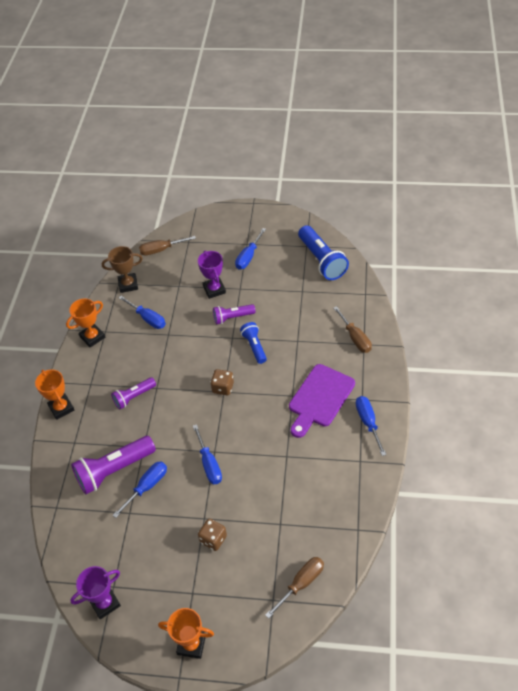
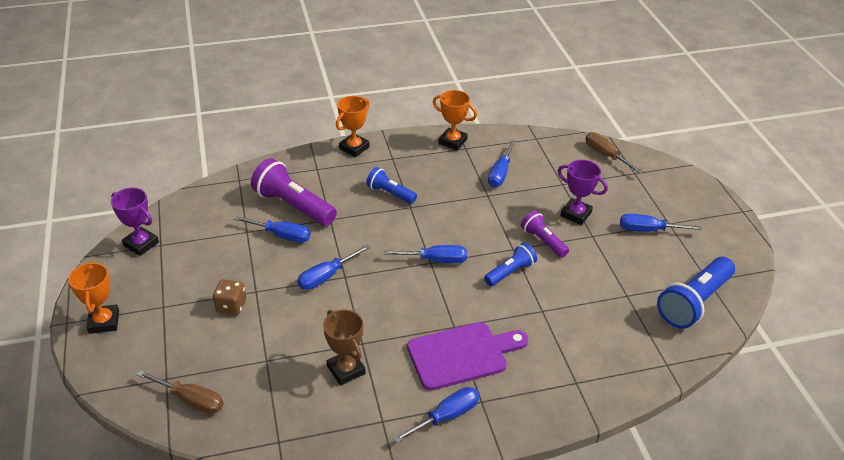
camera: 65 degrees right, 10 degrees down
brown trophy [102,246,143,293] -> brown trophy moved to [323,310,365,385]
purple flashlight [111,377,156,409] -> blue flashlight [366,167,417,204]
purple trophy [198,251,226,299] -> purple trophy turned 75 degrees clockwise [558,160,608,225]
brown dice [210,369,234,395] -> blue screwdriver [383,245,467,263]
purple cutting board [289,364,355,438] -> purple cutting board turned 150 degrees clockwise [407,322,528,391]
brown screwdriver [334,306,372,353] -> none

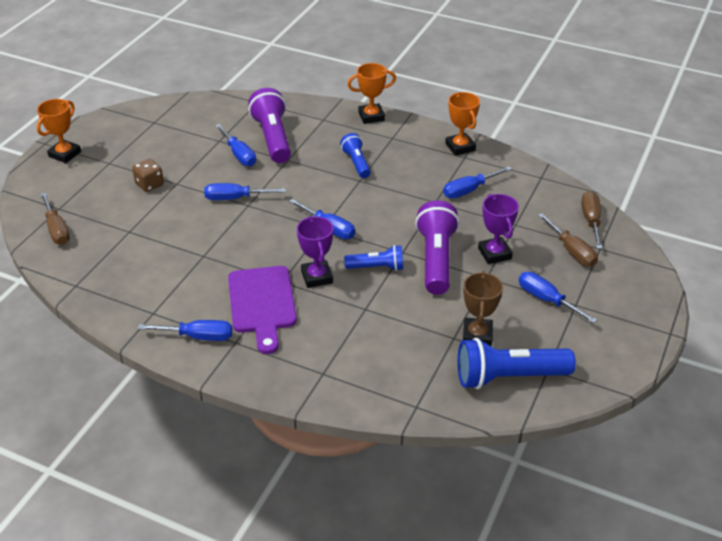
camera: 40 degrees right, 0 degrees up
purple trophy [111,188,159,256] -> purple trophy moved to [297,216,334,288]
brown trophy [323,310,365,385] -> brown trophy moved to [463,271,503,346]
purple cutting board [407,322,528,391] -> purple cutting board turned 60 degrees clockwise [228,266,297,354]
purple flashlight [521,211,569,258] -> purple flashlight [415,200,460,295], size x1.72
none -> brown screwdriver [538,213,598,267]

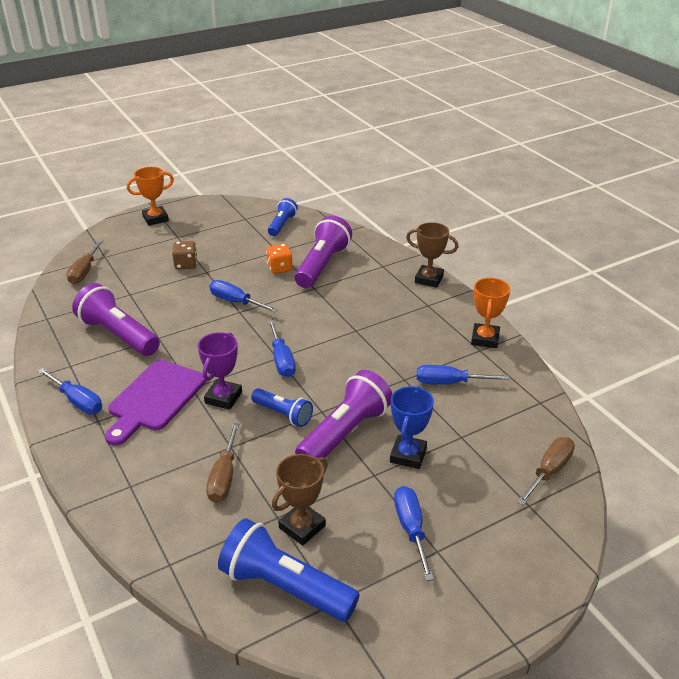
camera: 35 degrees right, 5 degrees down
blue screwdriver [215,124,256,166] -> orange dice [266,244,293,274]
blue flashlight [340,133,371,178] -> blue flashlight moved to [268,198,298,236]
orange trophy [347,63,396,124] -> brown trophy [406,222,458,288]
purple trophy [478,194,519,264] -> blue trophy [390,386,434,469]
brown screwdriver [538,213,598,267] -> brown screwdriver moved to [206,423,239,503]
none -> purple flashlight [72,283,160,356]

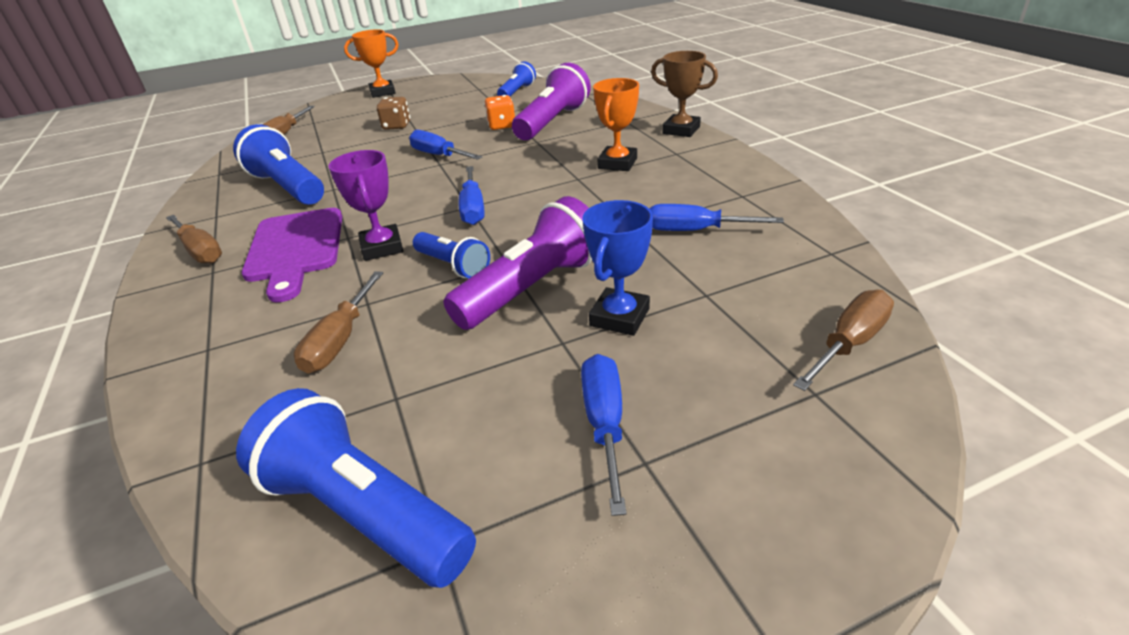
camera: 10 degrees right, 0 degrees up
blue screwdriver [38,368,102,414] -> brown screwdriver [166,215,222,264]
purple flashlight [72,283,160,356] -> blue flashlight [233,124,324,205]
purple cutting board [105,360,206,446] -> purple cutting board turned 45 degrees counterclockwise [242,208,342,302]
purple trophy [198,332,242,410] -> purple trophy turned 45 degrees counterclockwise [328,150,403,261]
brown trophy [272,454,328,546] -> none
orange trophy [471,278,510,348] -> orange trophy moved to [593,78,639,171]

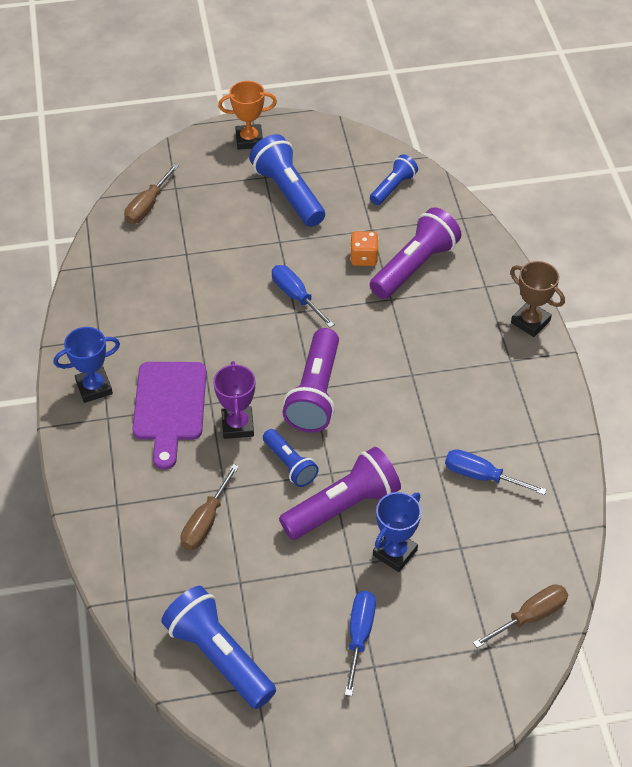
camera: 10 degrees right, 15 degrees up
brown screwdriver [166,215,222,264] -> blue trophy [54,327,120,403]
blue flashlight [233,124,324,205] -> blue flashlight moved to [249,134,325,227]
brown dice [377,97,410,130] -> none
blue screwdriver [459,166,484,225] -> purple flashlight [282,328,339,433]
orange trophy [593,78,639,171] -> none

